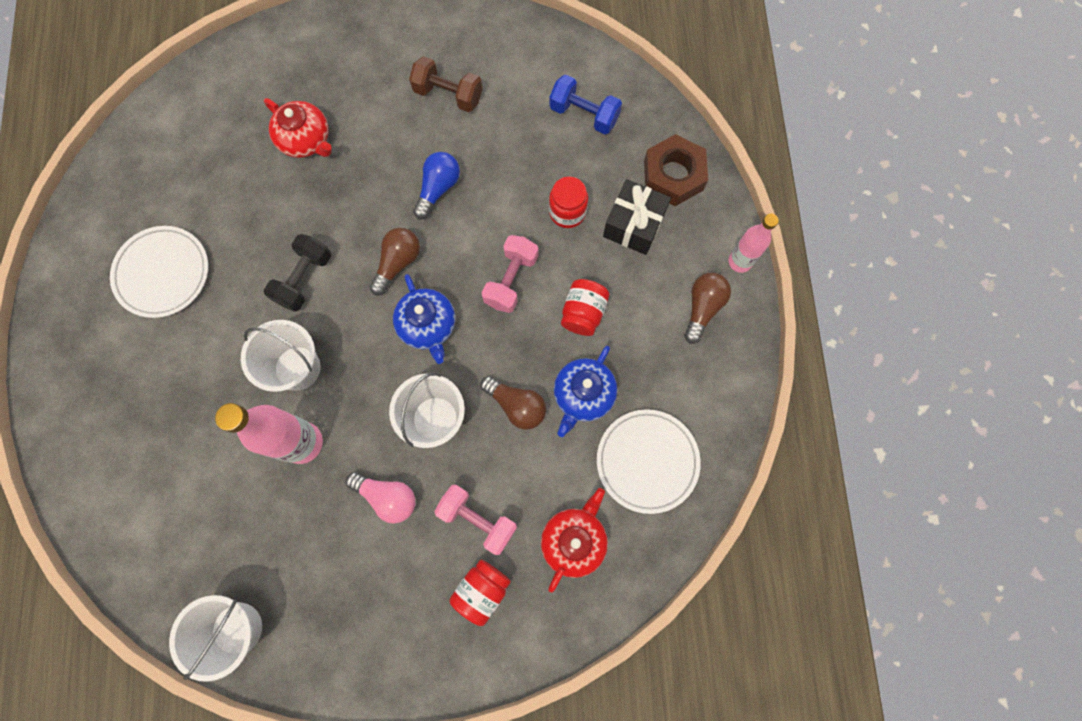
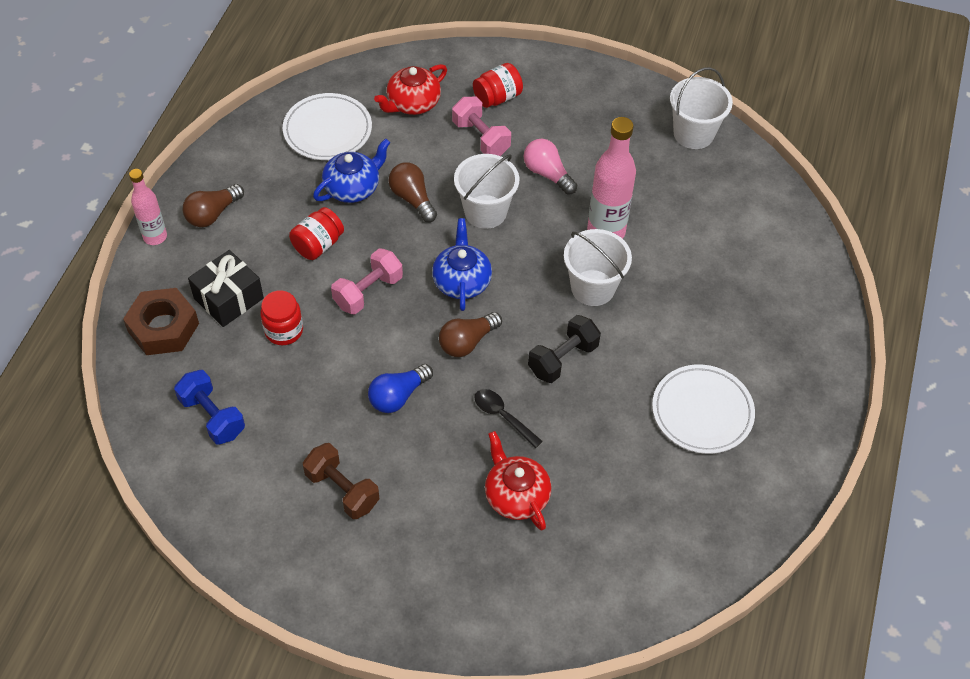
camera: 160 degrees left, 20 degrees down
none -> black spoon [474,389,543,448]

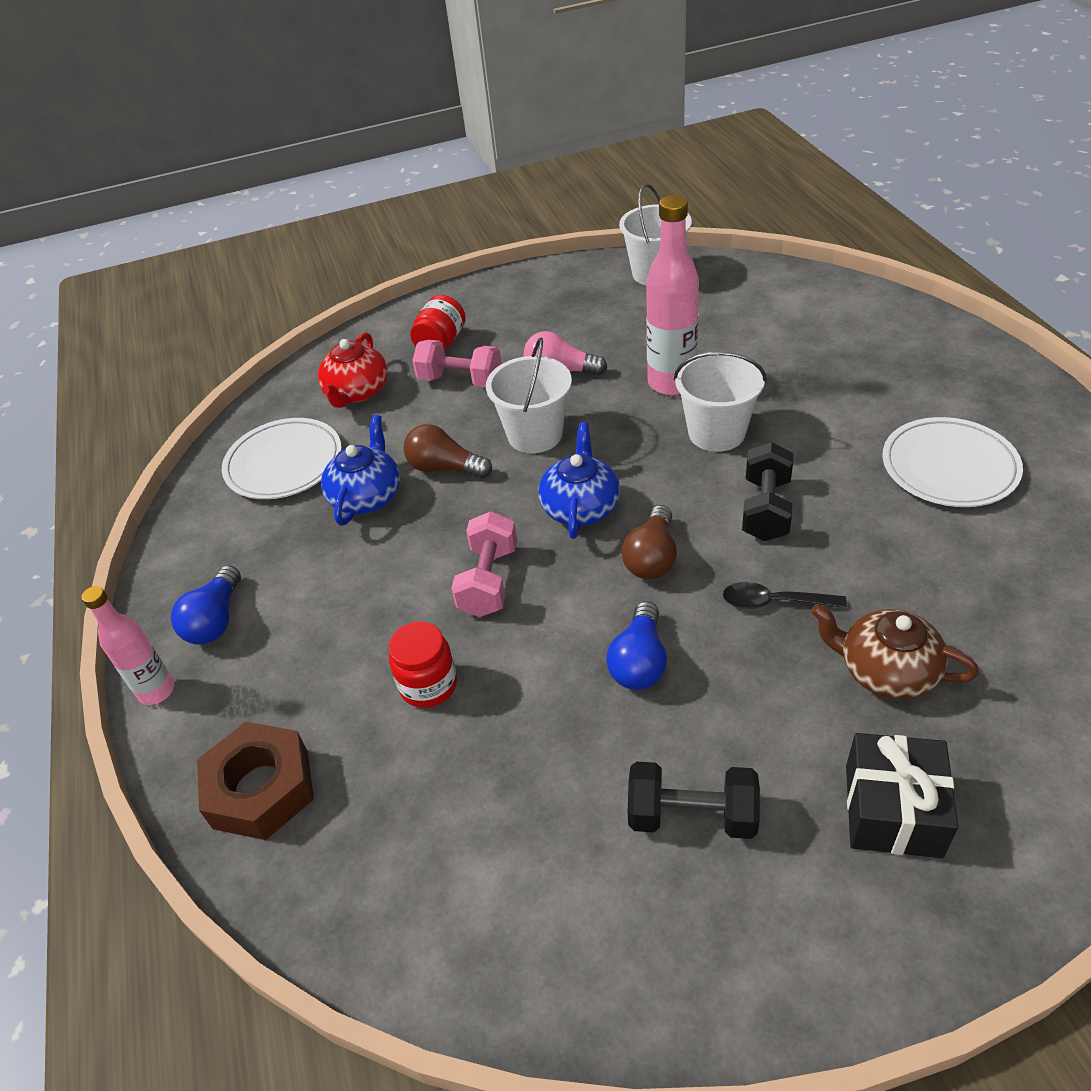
camera: 30 degrees left, 10 degrees down
blue dumbbell [174,370,245,444] -> none
brown light bulb [183,184,244,227] -> blue light bulb [171,565,241,645]
black gift [188,250,264,327] -> black gift moved to [846,733,958,858]
red jar [289,207,344,260] -> none
brown dumbbell [303,443,379,519] -> black dumbbell [628,762,760,839]
blue teapot [432,218,492,311] -> blue teapot turned 45 degrees clockwise [538,422,620,539]
red teapot [485,431,551,530] -> brown teapot [811,604,979,699]

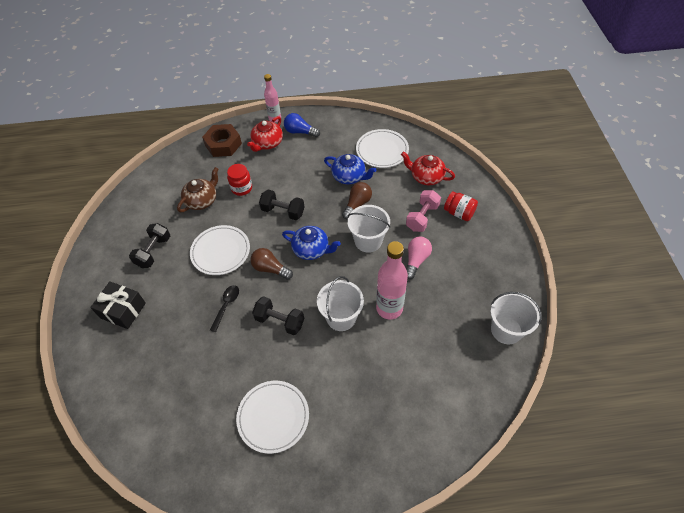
camera: 100 degrees right, 10 degrees up
pink dumbbell [451,511,517,617] -> black dumbbell [259,190,305,220]
blue light bulb [606,601,667,690] -> white plate [190,225,250,275]
brown teapot [811,604,979,699] -> brown teapot moved to [177,167,219,213]
none -> red teapot [247,116,283,152]

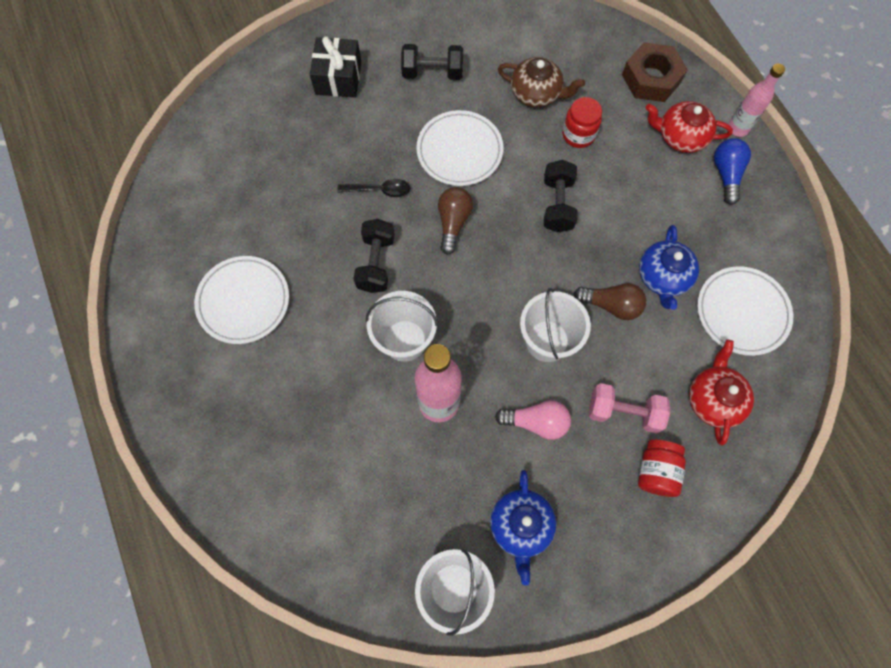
camera: 70 degrees right, 15 degrees up
blue teapot [282,226,341,260] -> blue teapot moved to [490,470,556,585]

